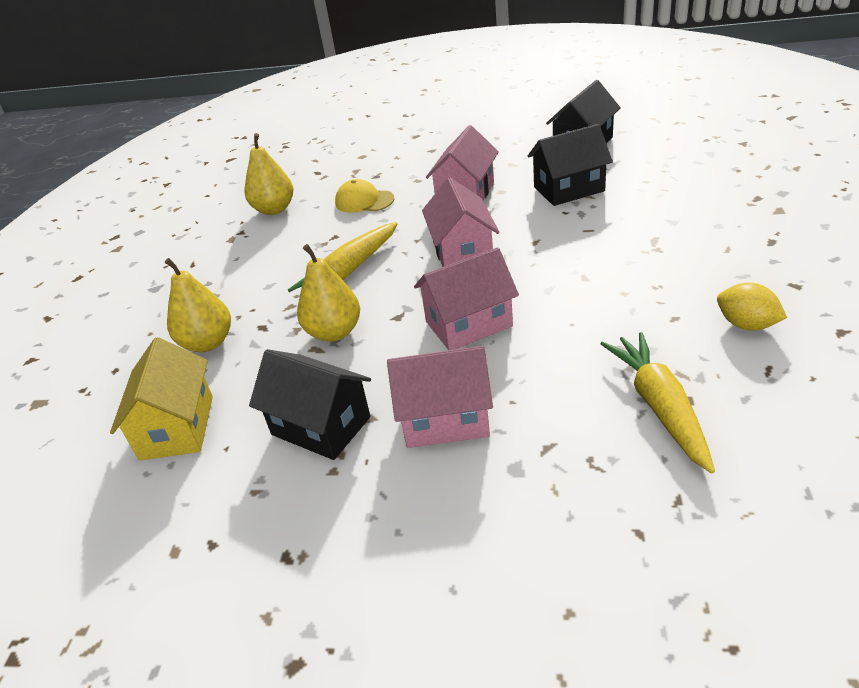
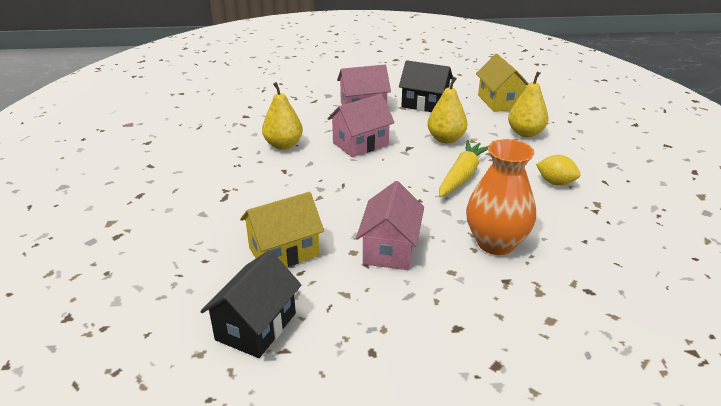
camera: 165 degrees right, 5 degrees down
yellow pear [245,133,294,215] -> yellow pear moved to [262,82,303,150]
yellow cap [335,179,394,213] -> orange vase [466,139,536,255]
pink house [422,178,499,267] -> none
black house [528,124,613,206] -> yellow house [240,192,324,267]
yellow carrot [601,332,715,473] -> none
yellow lemon [717,283,787,330] -> yellow lemon moved to [536,155,580,186]

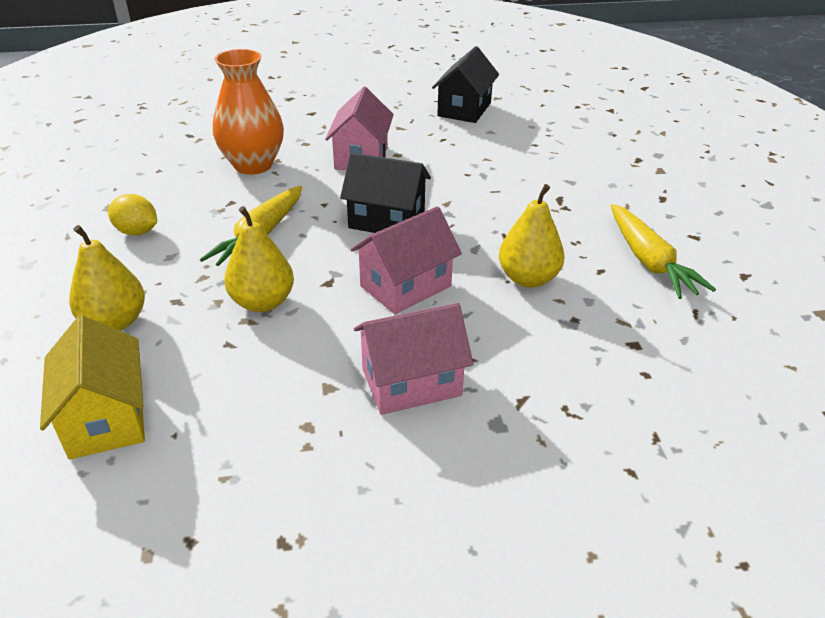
camera: 175 degrees right, 5 degrees up
yellow house [240,192,324,267] -> none
black house [399,60,453,112] -> black house moved to [340,153,431,233]
none -> yellow carrot [611,204,716,299]

